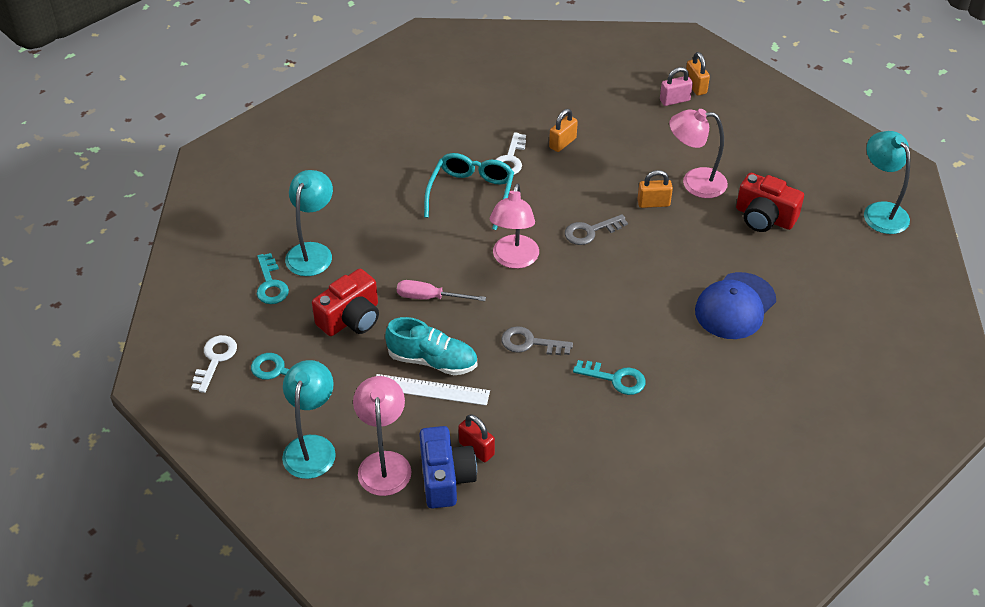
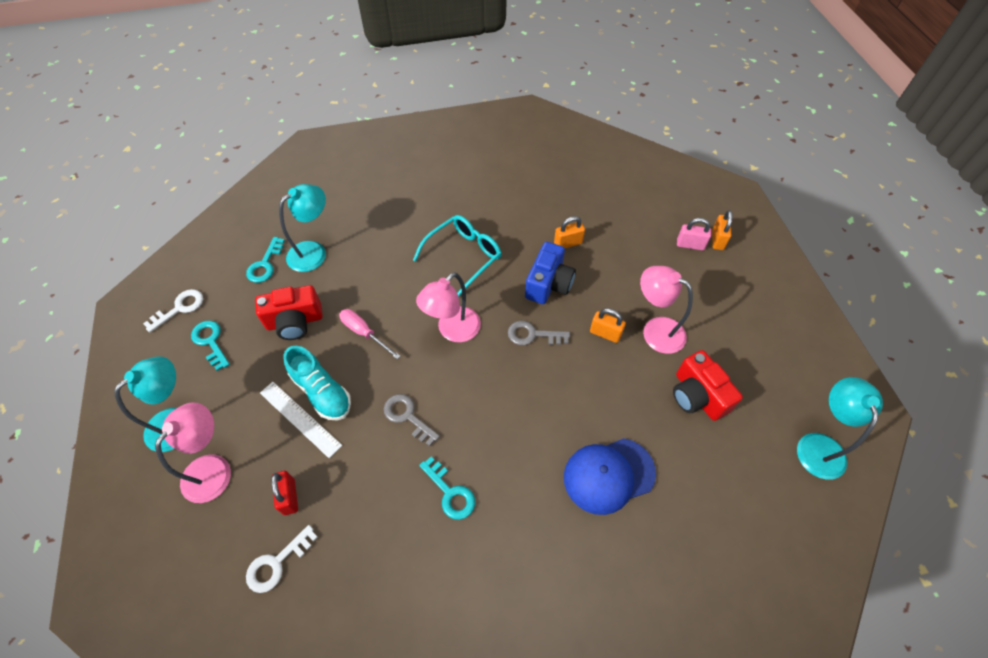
camera: 30 degrees right, 10 degrees up
blue camera [419,426,477,509] -> blue camera moved to [525,242,576,304]
white key [496,132,526,175] -> white key moved to [246,525,318,593]

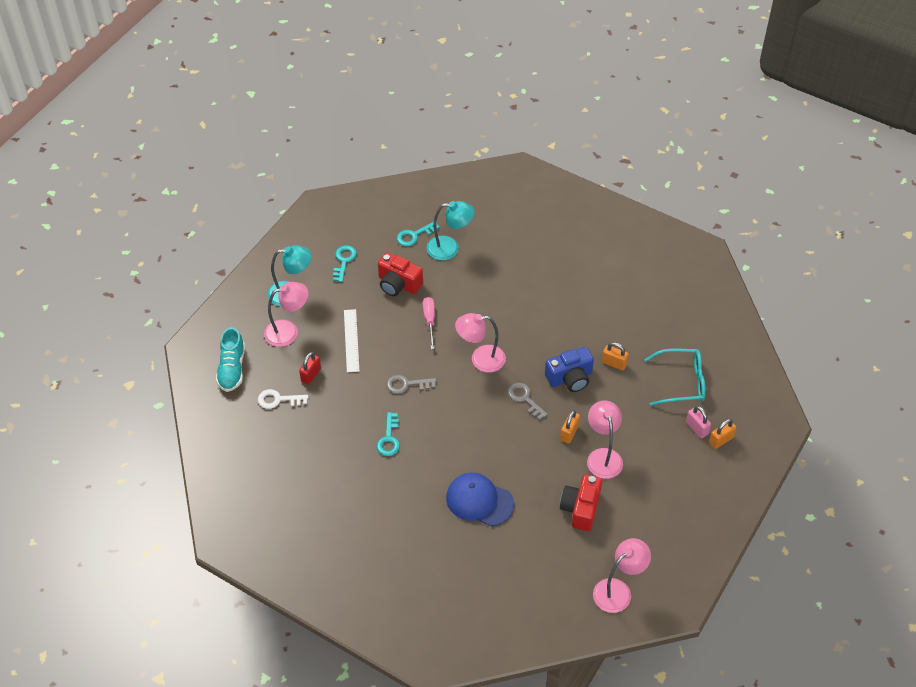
camera: 45 degrees right, 5 degrees down
white key [143,289,203,333] -> none
turquoise shoe [284,346,351,421] -> turquoise shoe moved to [216,327,245,392]
grey key [384,394,440,446] -> grey key turned 90 degrees counterclockwise [386,374,436,394]
turquoise glasses [413,215,502,297] -> turquoise glasses moved to [644,349,706,406]
orange padlock [590,308,626,343] -> orange padlock turned 45 degrees clockwise [560,410,580,443]
turquoise lamp [797,377,883,480] -> pink lamp [593,538,651,613]

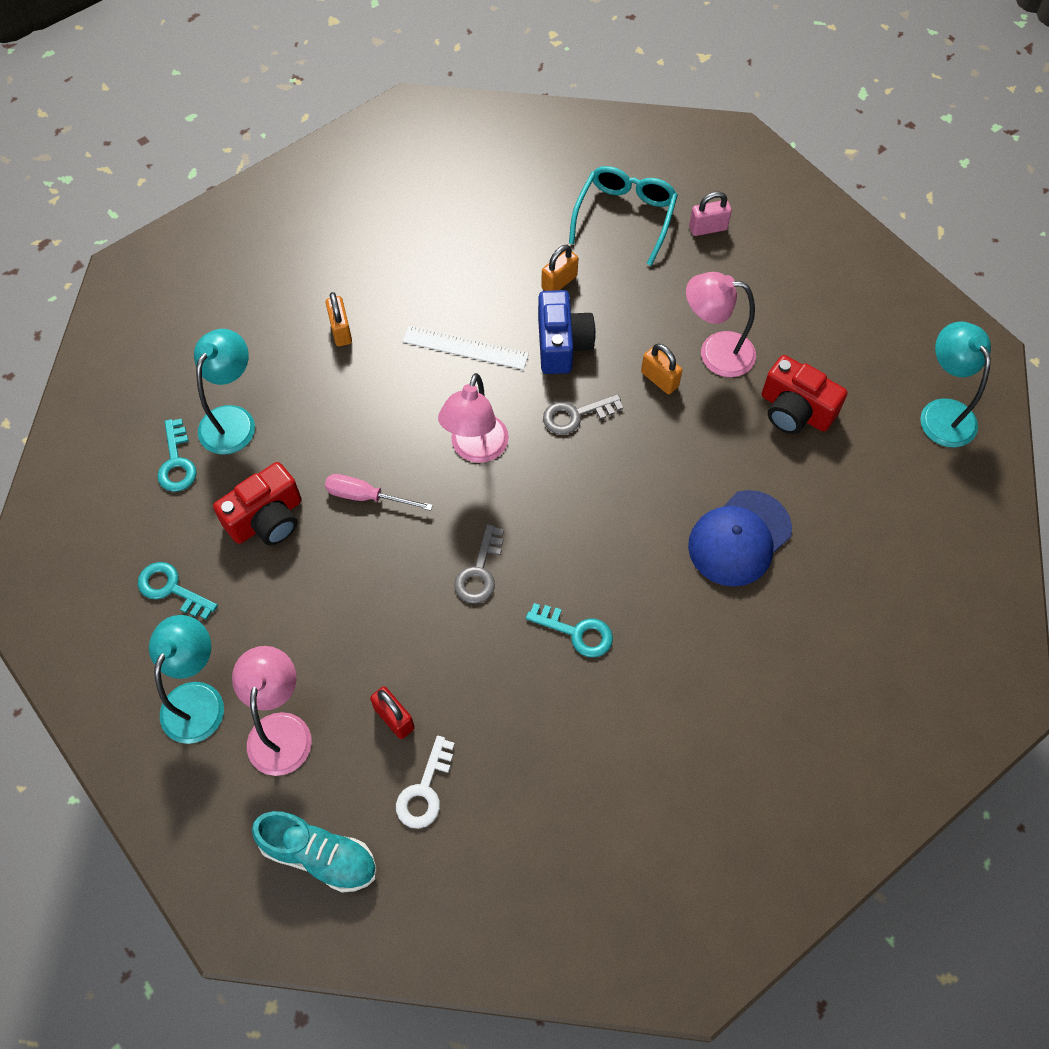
camera: 70 degrees left, 10 degrees up
white ruler [344,309,359,373] -> white ruler moved to [403,326,529,370]
pink lamp [593,538,651,613] -> turquoise lamp [920,321,991,447]
orange padlock [709,419,736,449] -> orange padlock moved to [326,292,352,346]

